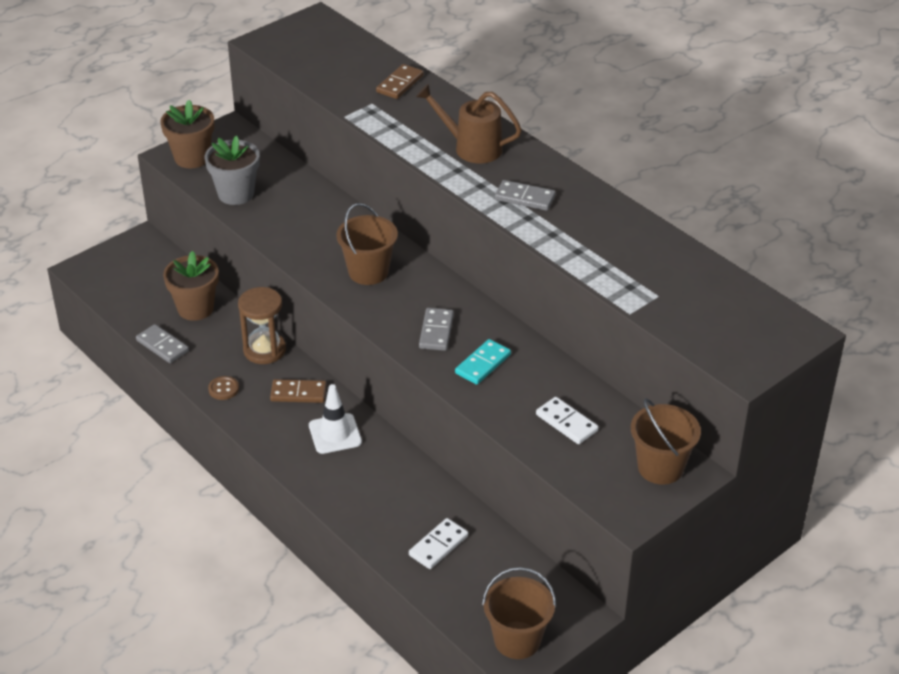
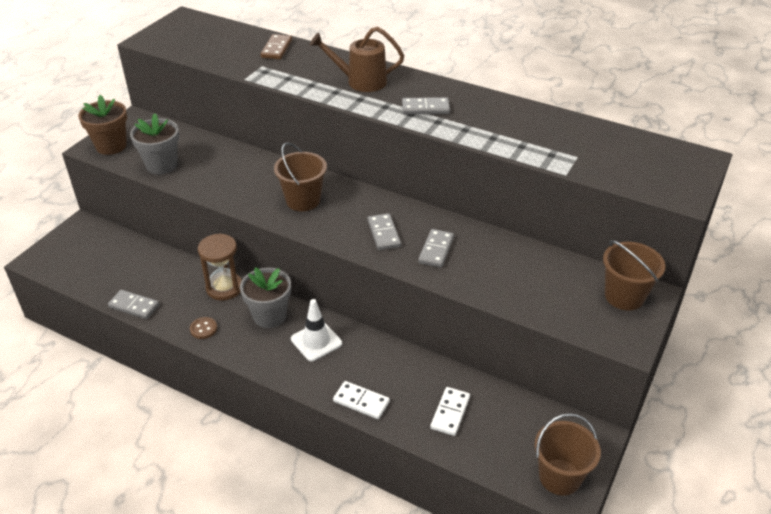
camera: 20 degrees left, 0 degrees up
brown flower pot [163,251,219,321] -> none
brown domino [270,379,327,403] -> grey flower pot [240,267,291,328]
turquoise domino [455,339,511,385] -> grey domino [418,229,454,268]
white domino [536,397,598,444] -> white domino moved to [333,381,390,419]

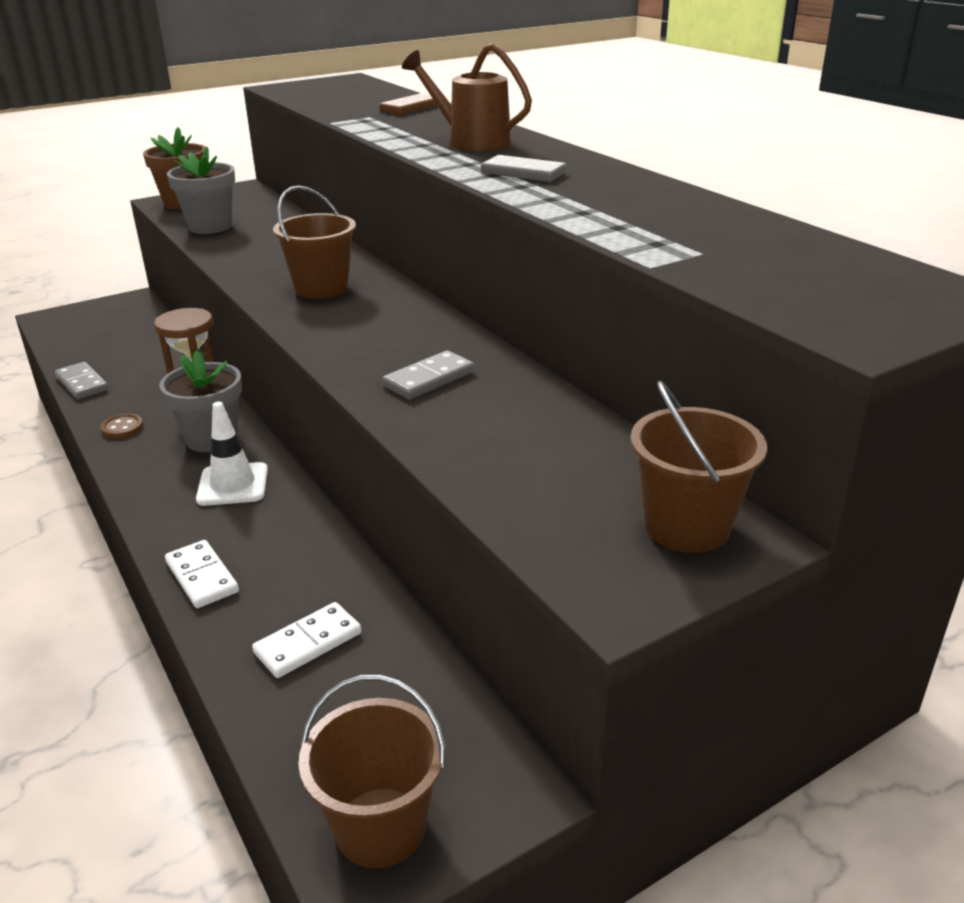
camera: 30 degrees right, 10 degrees down
grey domino [367,213,401,250] -> none

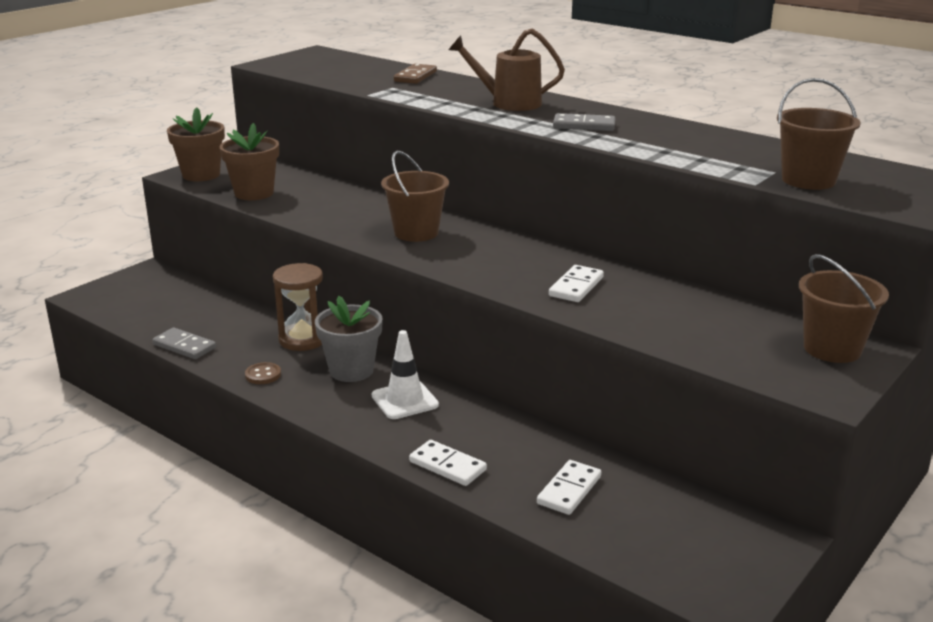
camera: 20 degrees left, 5 degrees down
grey flower pot [167,146,235,234] -> brown flower pot [219,123,279,200]
brown bucket [298,674,446,868] -> brown bucket moved to [777,78,861,190]
grey domino [382,350,475,399] -> white domino [549,265,604,302]

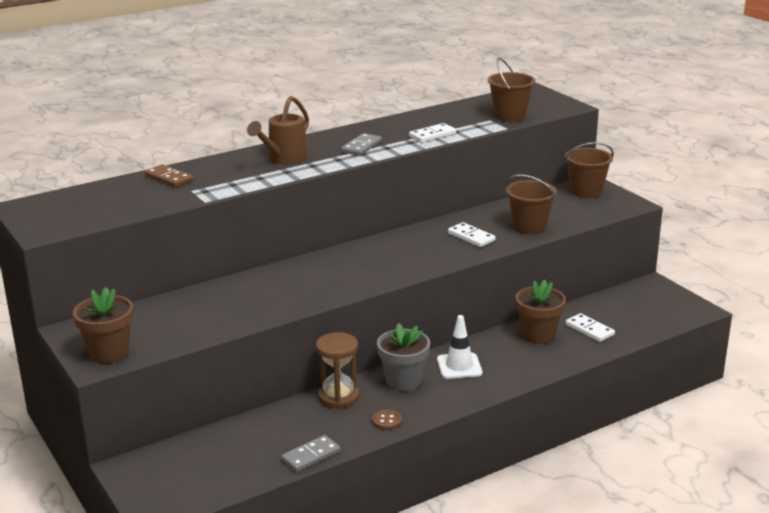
camera: 70 degrees left, 0 degrees up
brown flower pot [219,123,279,200] -> brown flower pot moved to [515,280,566,344]
brown bucket [381,151,449,242] -> brown bucket moved to [506,174,557,235]
white domino [409,440,487,486] -> white domino moved to [409,123,456,143]

